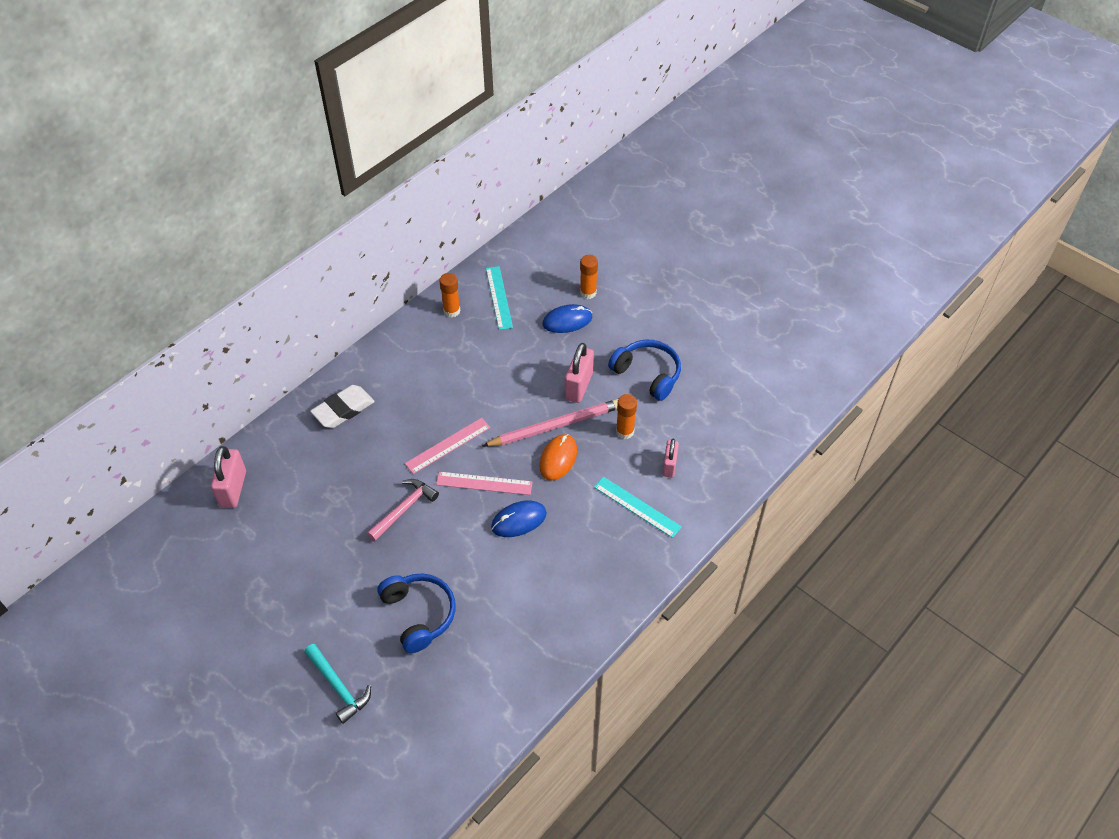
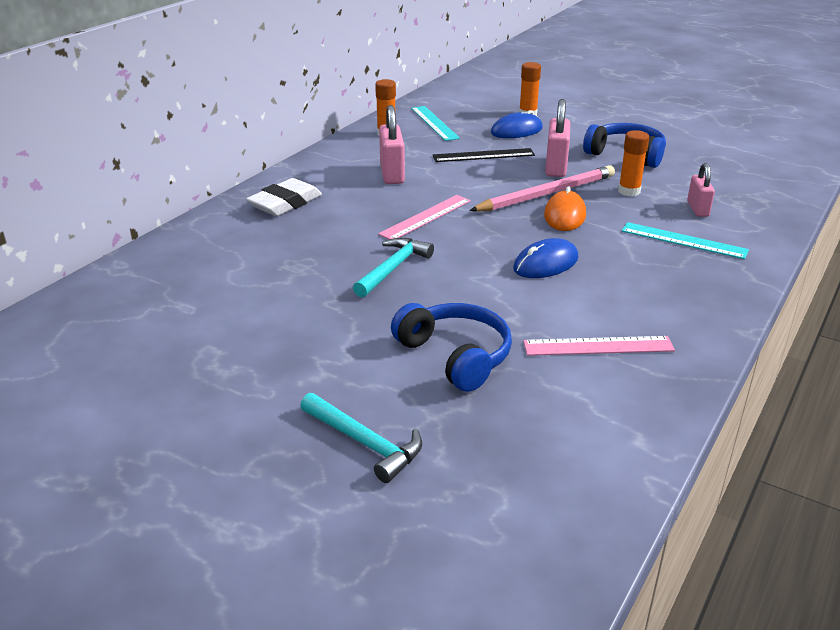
camera: 10 degrees left, 20 degrees down
pink padlock [211,446,246,508] -> pink padlock moved to [379,105,405,184]
pink hammer [367,479,439,541] -> turquoise hammer [353,238,434,298]
pink ruler [436,472,533,495] -> pink ruler moved to [523,336,675,356]
none -> black ruler [433,148,535,162]

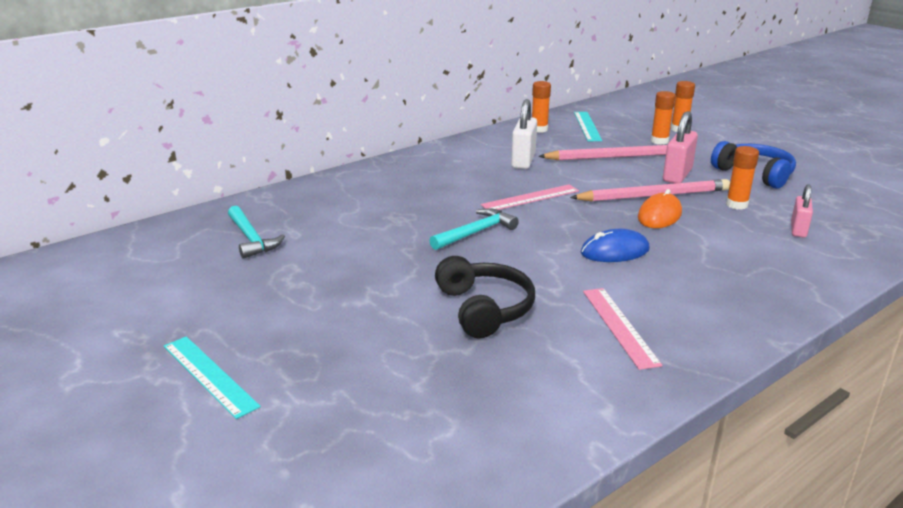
camera: 20 degrees right, 5 degrees down
white eraser [246,178,322,216] -> none
turquoise hammer [300,393,422,483] -> turquoise hammer moved to [228,206,285,259]
pink padlock [379,105,405,184] -> white padlock [511,99,537,169]
blue headphones [391,303,512,392] -> black headphones [435,256,535,339]
black ruler [433,148,535,162] -> pink pencil [538,145,667,160]
blue mouse [491,110,543,138] -> orange glue stick [651,91,676,145]
pink ruler [523,336,675,356] -> pink ruler turned 60 degrees clockwise [583,288,662,370]
turquoise ruler [622,222,749,259] -> turquoise ruler moved to [164,336,261,419]

